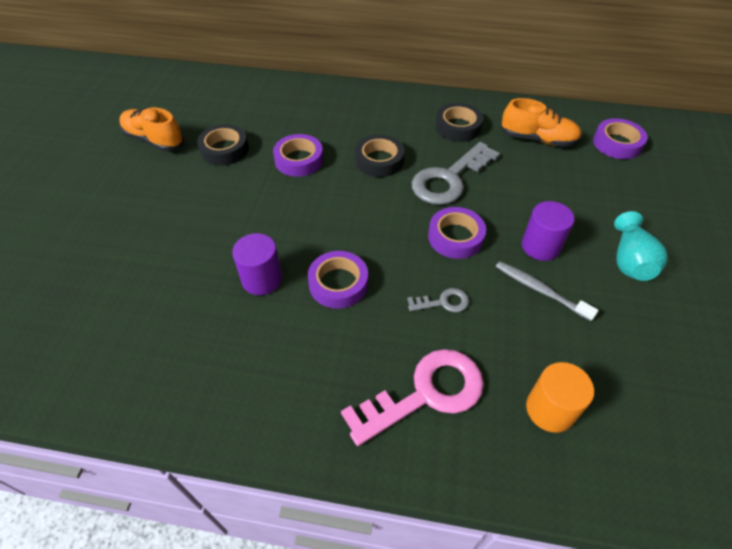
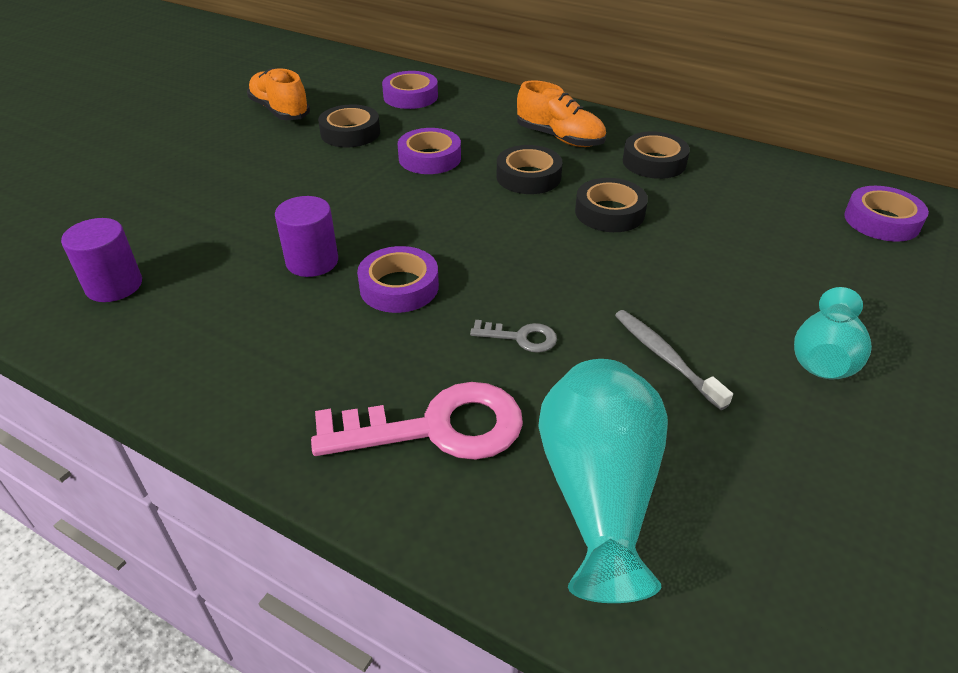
camera: 20 degrees right, 10 degrees down
grey key [412,142,500,205] -> black tape [575,178,648,232]
purple tape [428,207,486,259] -> purple tape moved to [382,71,438,109]
orange shoe [501,98,582,147] -> orange shoe moved to [517,80,606,147]
purple cylinder [522,201,574,261] -> purple cylinder moved to [61,218,142,302]
orange cylinder [526,362,594,433] -> turquoise vase [538,359,668,603]

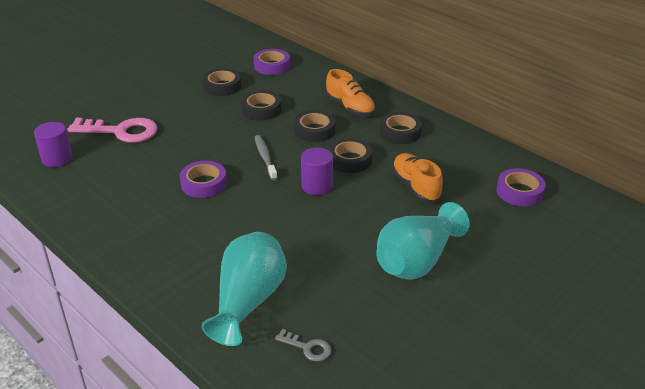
camera: 15 degrees right, 5 degrees down
orange shoe [247,68,310,120] -> orange shoe moved to [392,153,443,203]
purple cylinder [275,196,338,277] -> purple cylinder moved to [301,148,333,195]
pink key [311,382,523,460] -> pink key moved to [68,118,157,143]
purple tape [398,128,461,174] -> black tape [241,90,281,120]
grey key [470,320,557,353] -> grey key moved to [275,329,331,361]
grey toothbrush [615,310,733,410] -> grey toothbrush moved to [255,135,277,180]
turquoise vase [794,287,872,379] -> turquoise vase [376,202,469,280], size x1.57

